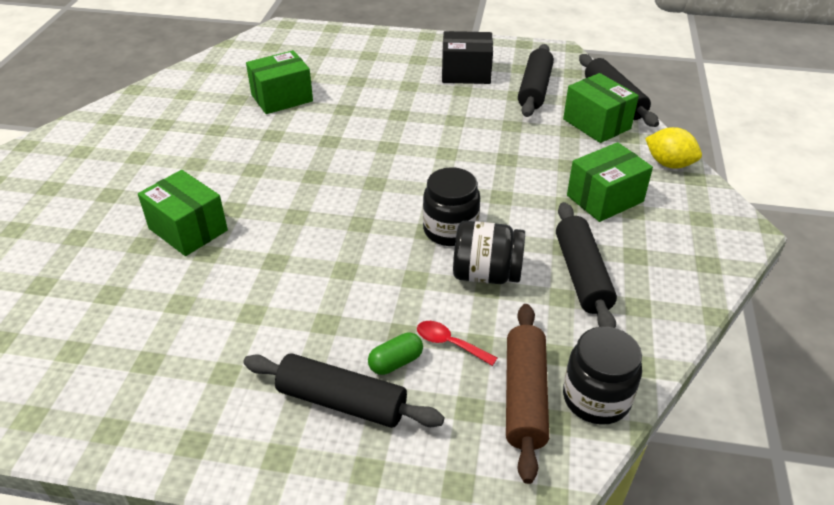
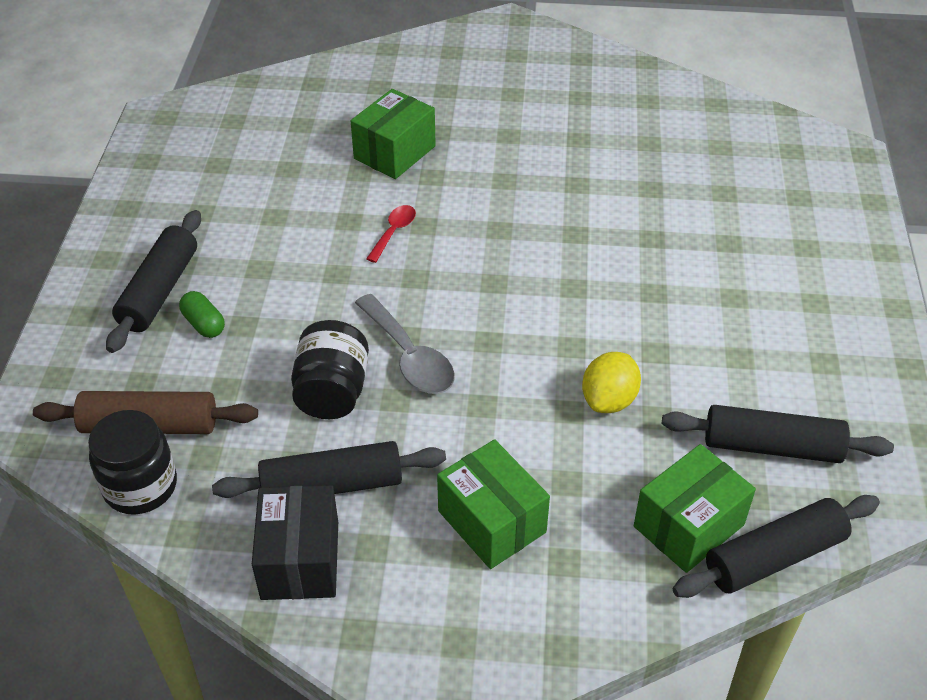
camera: 85 degrees right, 5 degrees up
green box [246,50,313,114] -> none
red spoon [417,321,497,366] -> red spoon moved to [366,205,416,263]
black jar [423,167,480,246] -> grey spoon [355,294,455,394]
black box [442,31,493,84] -> black box moved to [252,485,338,600]
yellow lemon [645,127,702,168] -> yellow lemon moved to [582,352,641,413]

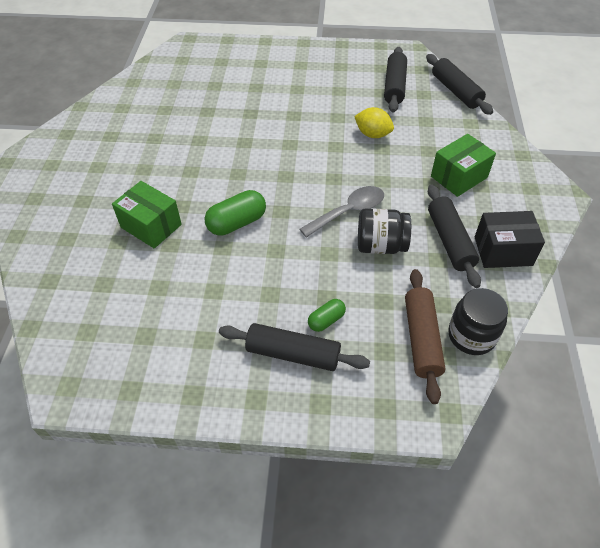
camera: 90 degrees left, 5 degrees up
red spoon [366,205,416,263] -> green capsule [205,190,266,235]
green box [634,444,756,573] -> none

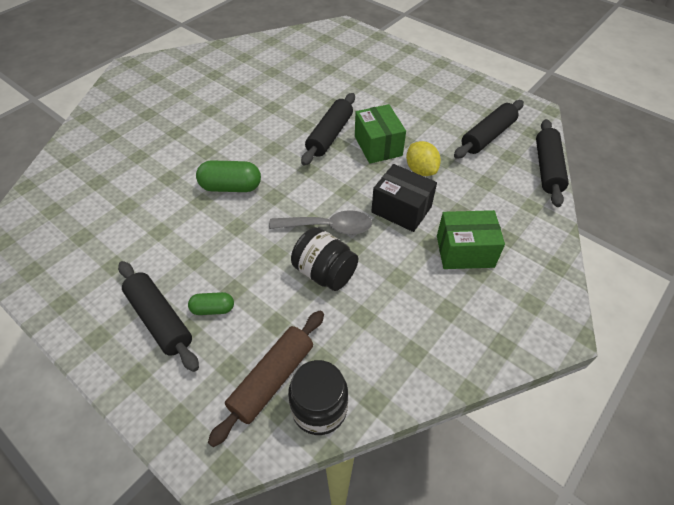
camera: 35 degrees right, 0 degrees up
green box [112,181,182,249] -> green box moved to [355,104,406,164]
black rolling pin [428,184,481,288] -> black rolling pin moved to [301,93,355,166]
black box [475,211,545,268] -> black box moved to [371,164,437,232]

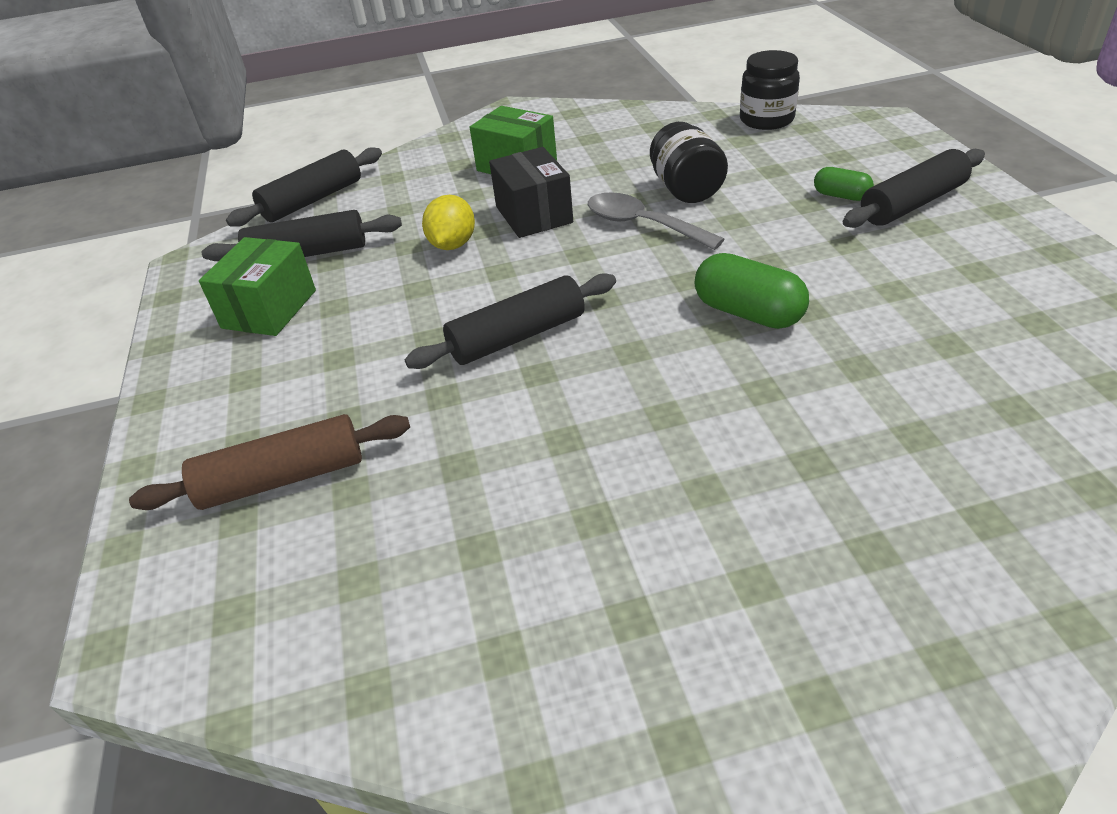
camera: 140 degrees left, 10 degrees down
black rolling pin [118,261,199,372] -> black rolling pin turned 60 degrees clockwise [843,149,985,228]
brown rolling pin [208,310,324,447] -> brown rolling pin moved to [129,414,410,510]
green box [355,104,406,164] -> green box moved to [199,237,316,336]

